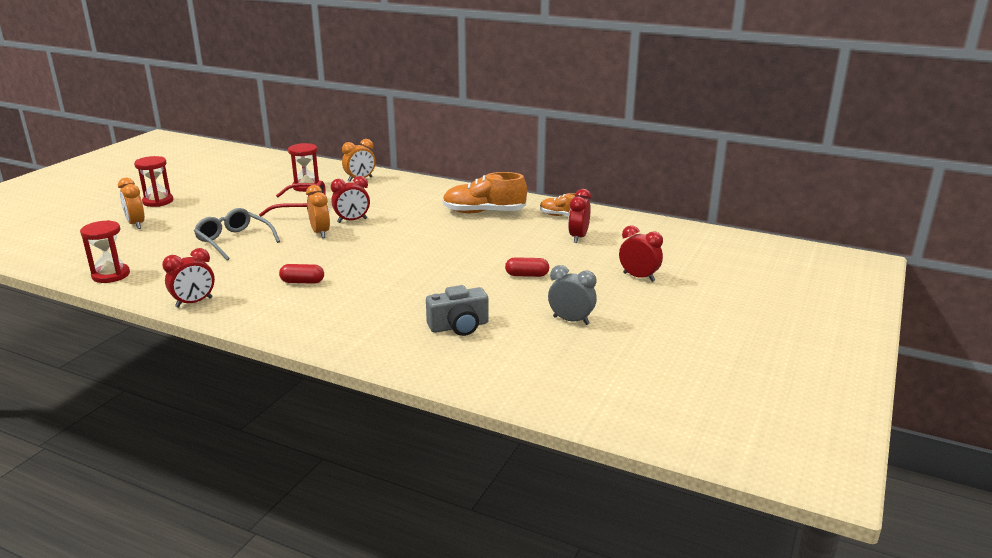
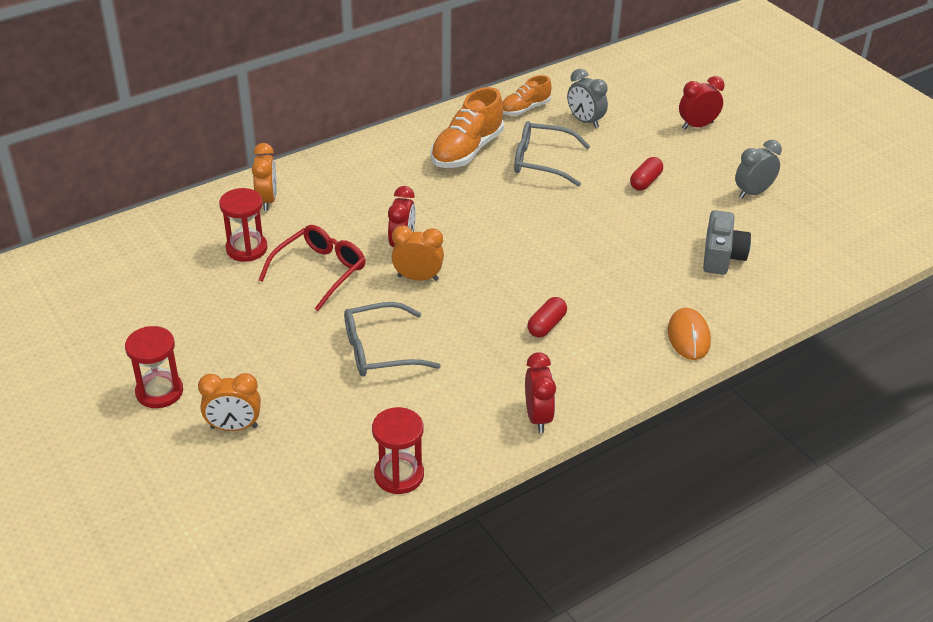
camera: 60 degrees left, 15 degrees up
red clock [568,189,591,243] -> grey clock [567,69,608,128]
none -> grey glasses [514,121,591,187]
none -> orange mouse [668,308,711,360]

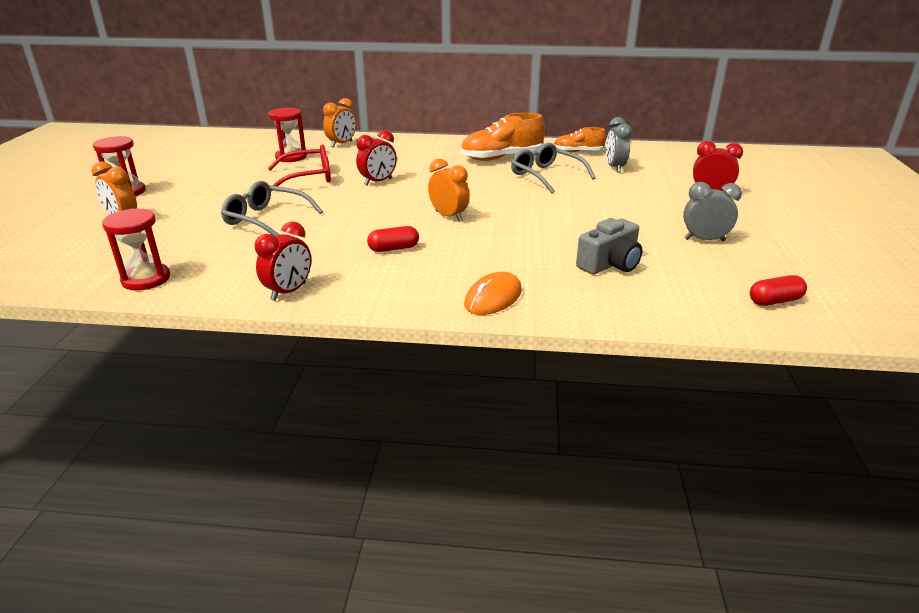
camera: 40 degrees right, 10 degrees down
orange clock [392,225,444,281] -> orange clock moved to [428,158,470,221]
red capsule [630,157,663,191] -> red capsule moved to [750,275,807,306]

